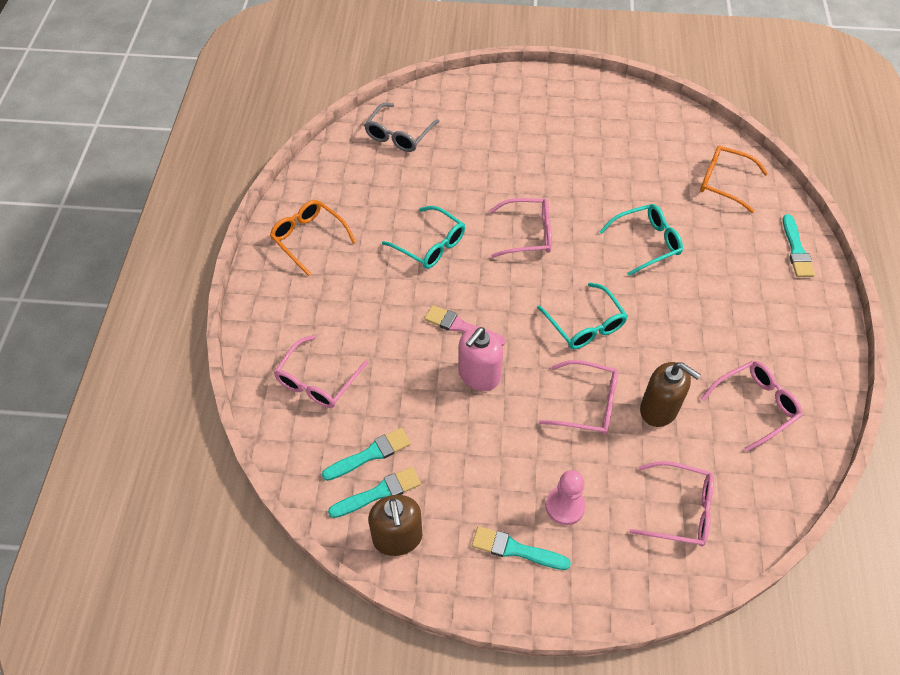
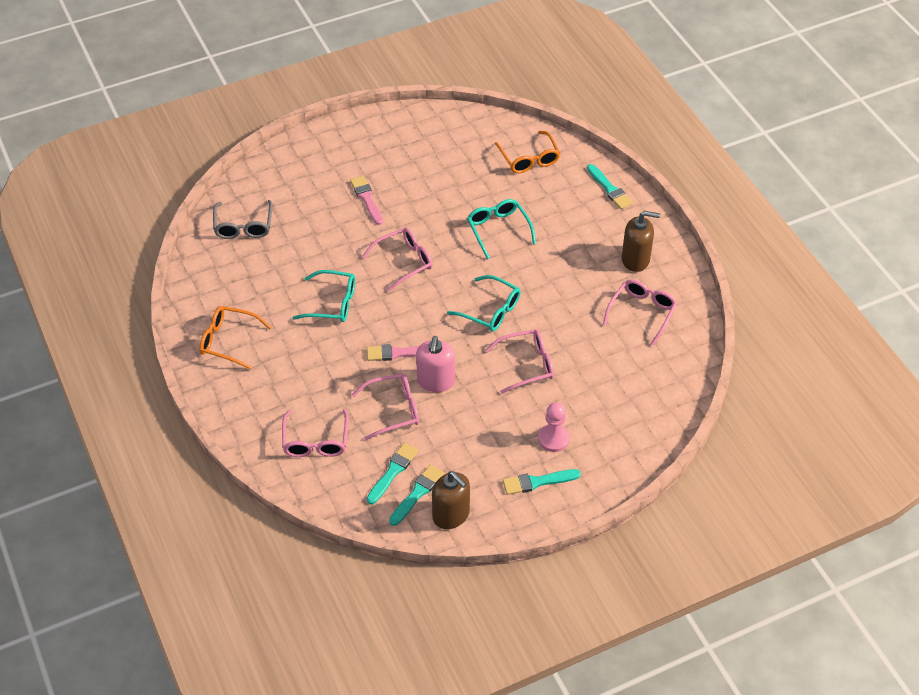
camera: 30 degrees left, 5 degrees down
turquoise glasses [599,204,683,276] -> turquoise glasses turned 60 degrees counterclockwise [467,199,536,259]
pink glasses [629,461,714,547] -> pink glasses moved to [352,373,419,440]
brown soap dispenser [640,362,701,427] -> brown soap dispenser moved to [622,211,660,272]
orange glasses [700,146,768,213] -> orange glasses turned 105 degrees counterclockwise [495,131,560,173]
none -> pink brush [350,176,383,225]

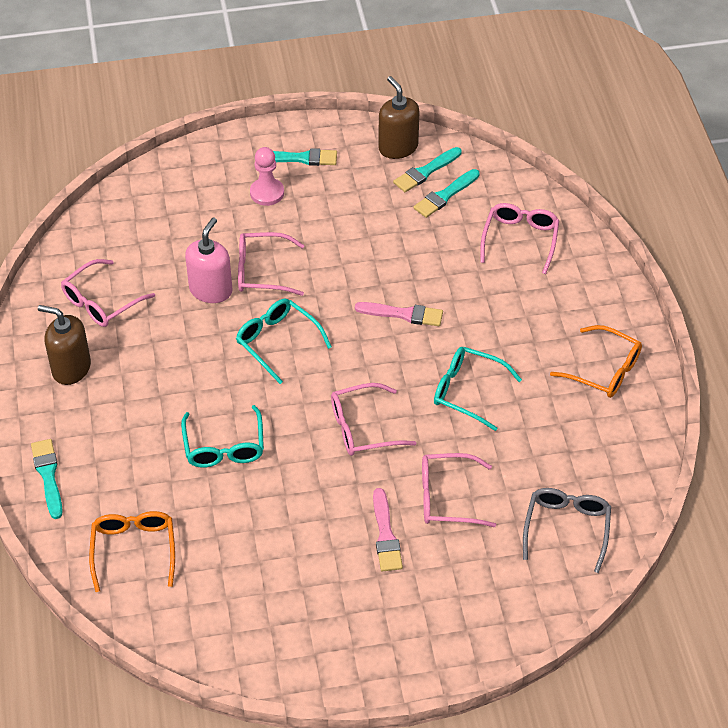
camera: 165 degrees left, 0 degrees up
pink glasses [352,373,419,440] -> pink glasses moved to [422,453,496,527]
pink soap dispenser [416,336,455,392] -> pink soap dispenser moved to [185,218,232,303]

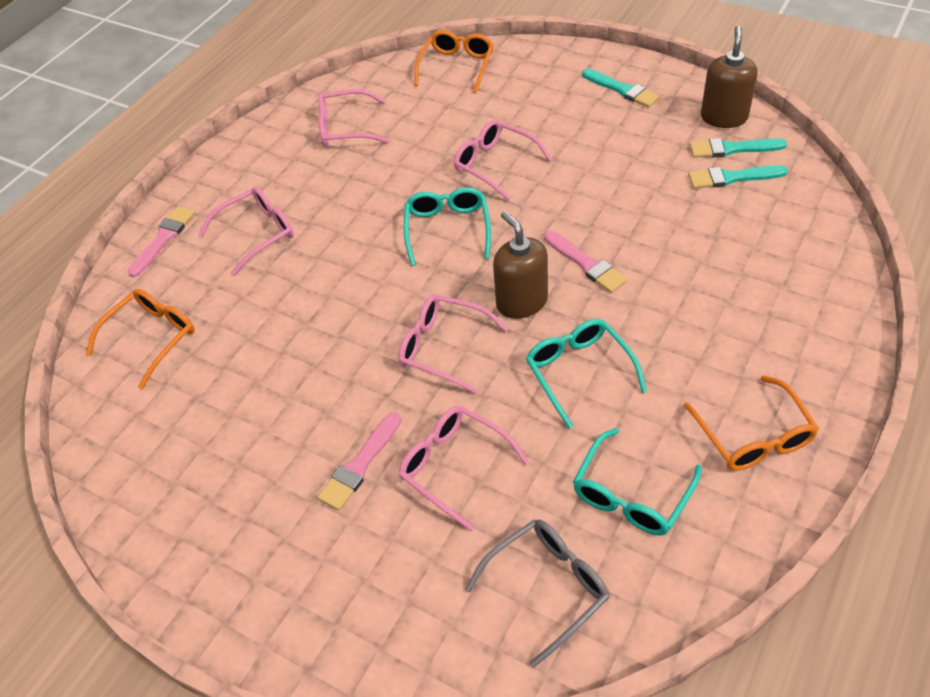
camera: 45 degrees right, 0 degrees up
turquoise brush [31,439,63,519] -> pink brush [128,206,195,277]
brown soap dispenser [38,305,91,385] -> brown soap dispenser moved to [493,211,548,319]
turquoise glasses [181,405,264,468] -> turquoise glasses moved to [573,428,702,535]
pink soap dispenser [185,218,232,303] -> none
pink pawn [250,147,284,206] -> none
pink glasses [480,203,559,274] -> pink glasses moved to [199,187,294,276]
none -> orange glasses [414,30,494,93]

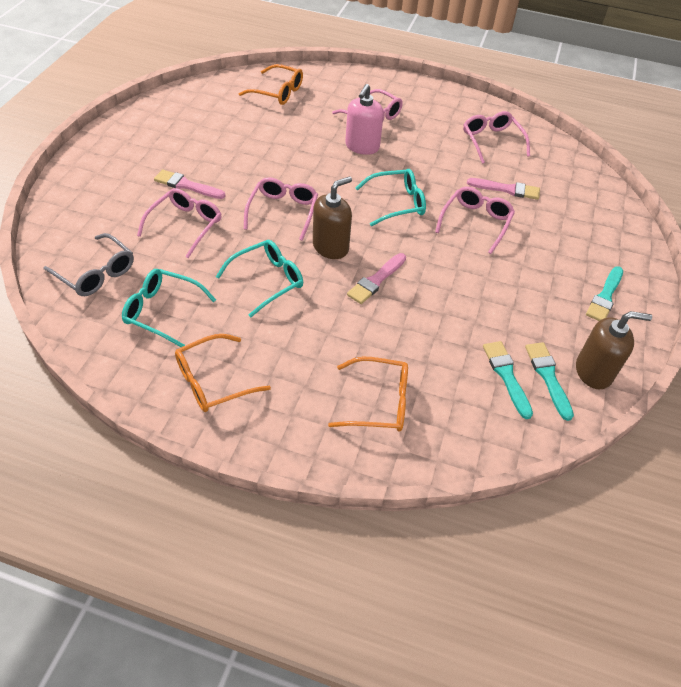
camera: 70 degrees right, 0 degrees up
pink brush [128,206,195,277] -> pink brush moved to [467,178,540,200]
orange glasses [414,30,494,93] -> orange glasses moved to [328,357,408,431]
none -> pink soap dispenser [345,84,384,155]

